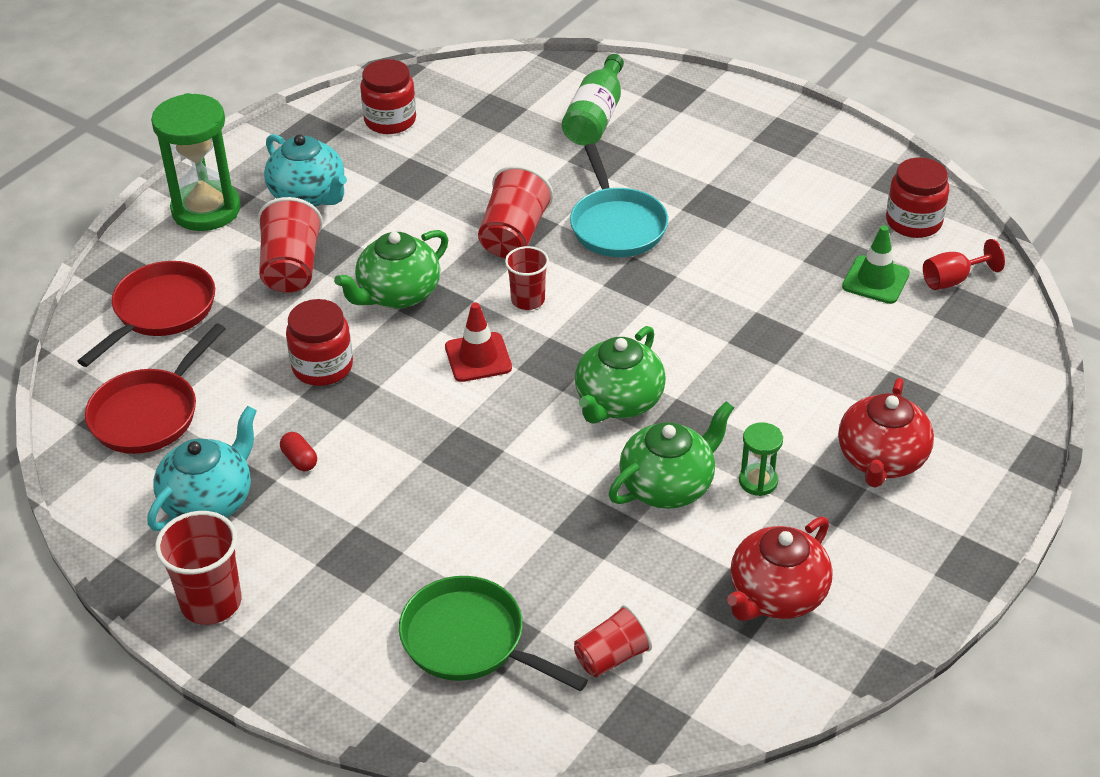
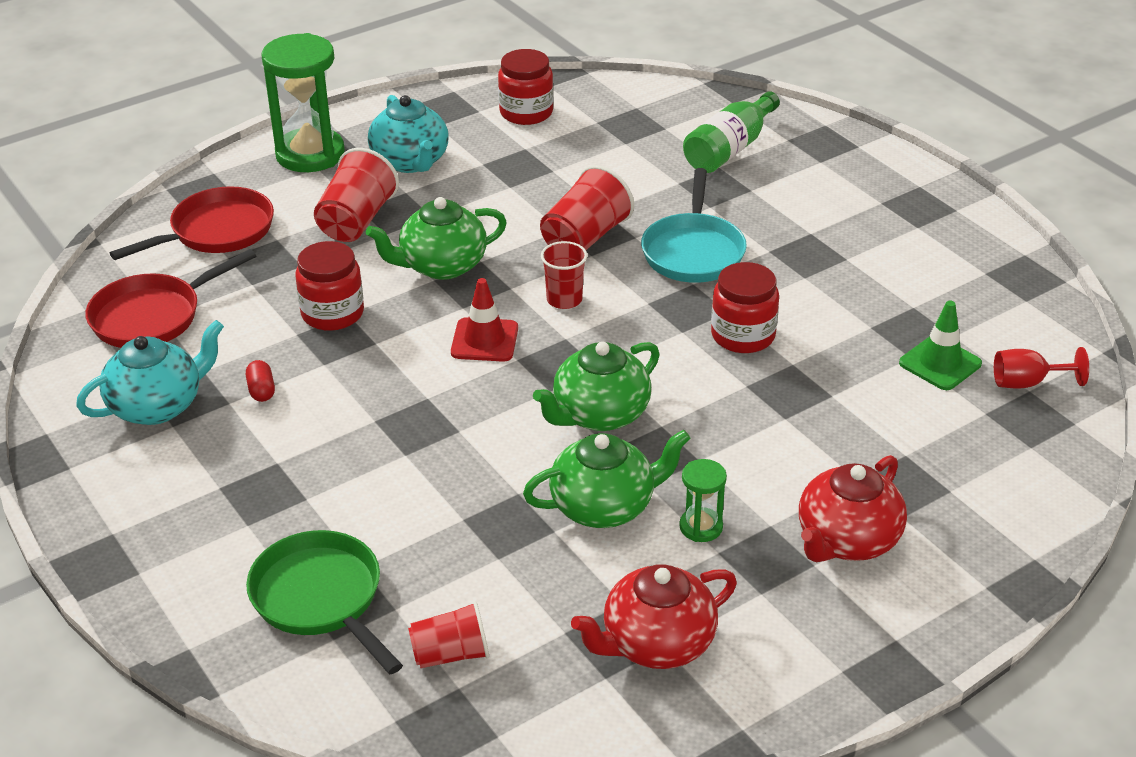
camera: 20 degrees right, 5 degrees down
red cup [155,511,242,625] -> none
red jar [886,158,949,238] -> red jar moved to [711,262,779,353]

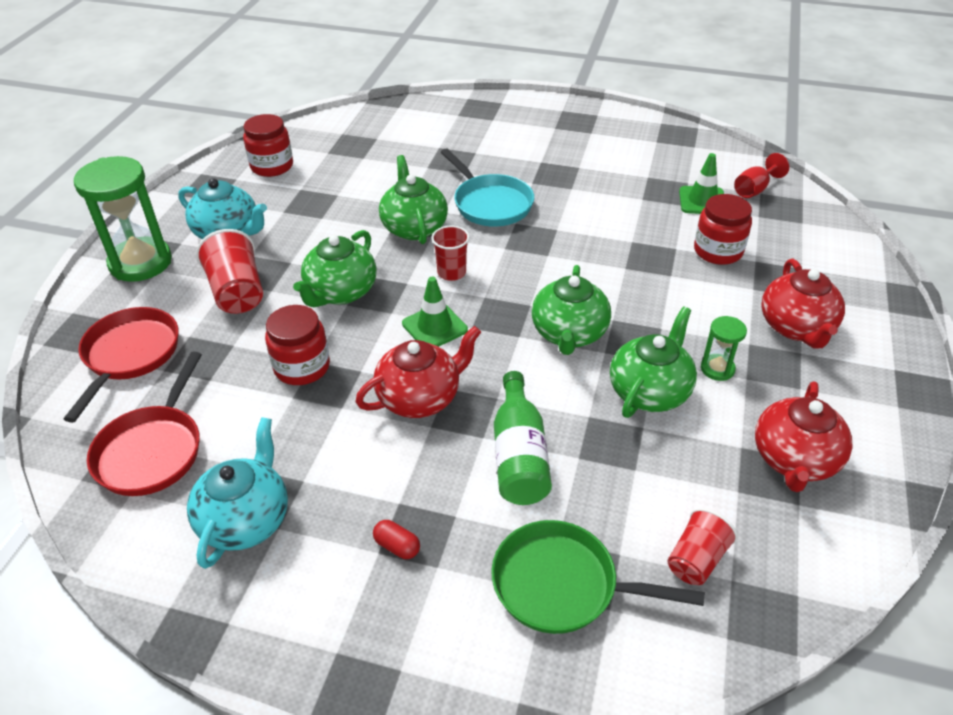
camera: 40 degrees left, 5 degrees up
red capsule [246,360,275,402] -> red capsule moved to [373,520,420,559]
red traffic cone [451,278,518,362] -> green traffic cone [402,277,468,347]
red cup [540,165,634,250] -> green teapot [379,155,448,244]
green bottle [683,91,780,173] -> green bottle moved to [494,371,552,505]
red jar [711,262,779,353] -> red jar moved to [694,194,752,265]
none -> red teapot [356,326,481,418]

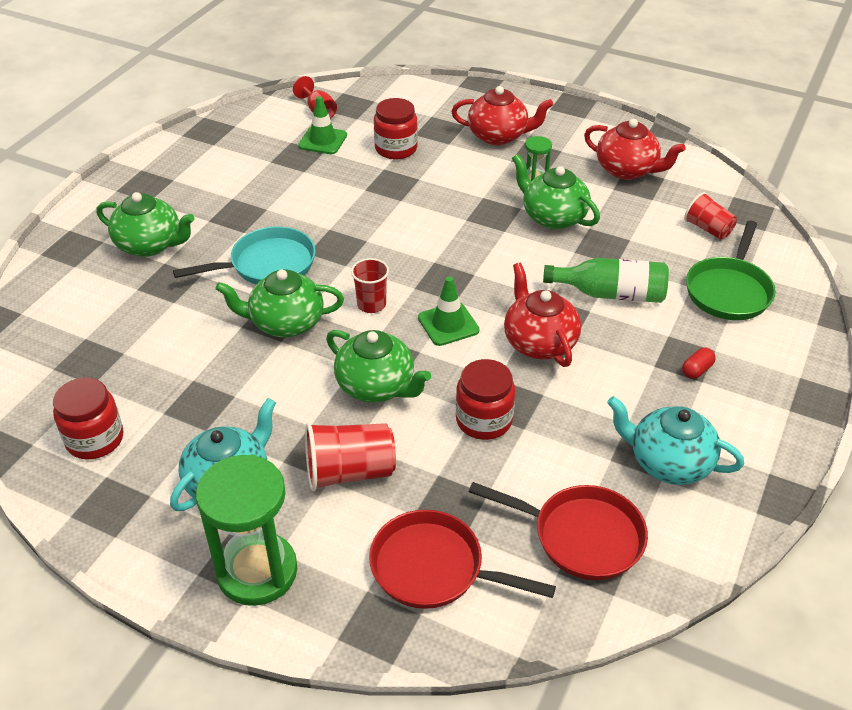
camera: 80 degrees left, 0 degrees up
green teapot [532,265,611,355] -> green teapot moved to [96,192,195,257]

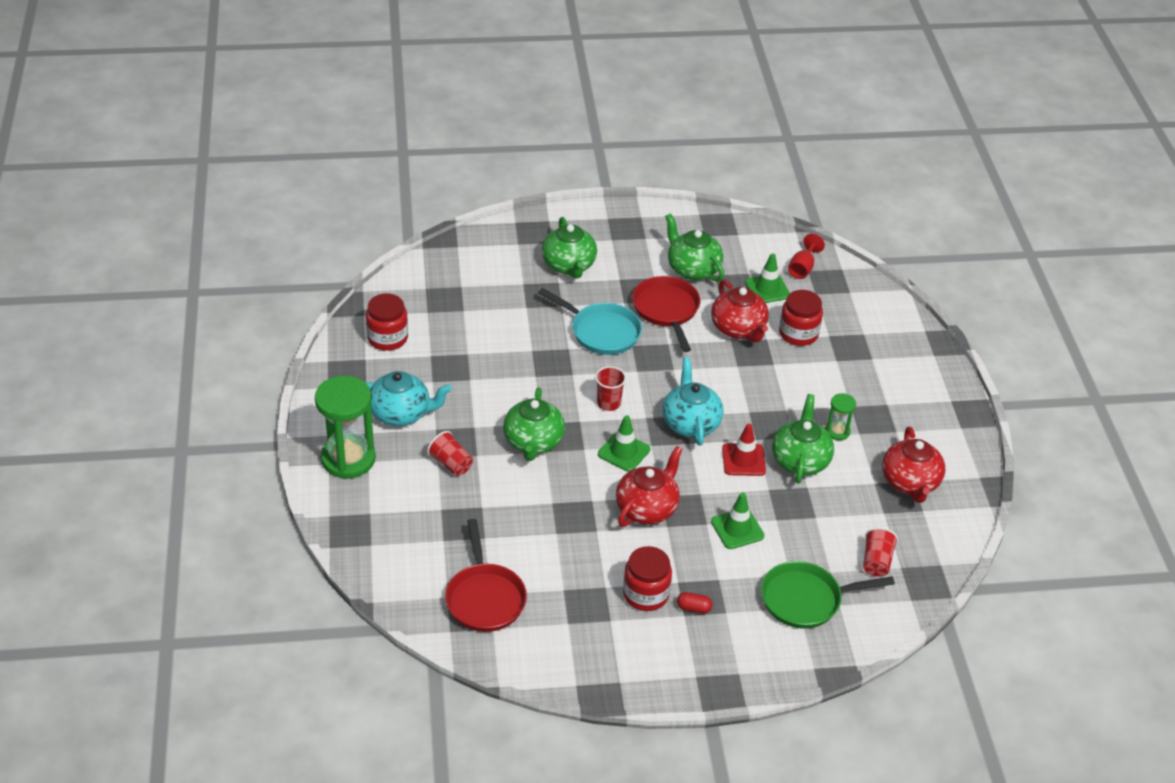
camera: 55 degrees right, 0 degrees up
green teapot [215,269,344,337] -> green teapot moved to [665,213,724,282]
red cup [305,423,396,491] -> red cup [427,431,473,476], size x0.65
red pan [369,510,556,609] -> red pan moved to [632,276,700,352]
red teapot [451,86,553,145] -> red teapot moved to [711,279,769,342]
red jar [456,359,515,440] -> red jar moved to [623,546,672,611]
green bottle [543,258,669,303] -> green traffic cone [711,493,764,549]
turquoise teapot [607,396,744,485] -> turquoise teapot moved to [663,357,723,445]
none -> red traffic cone [722,424,766,476]

